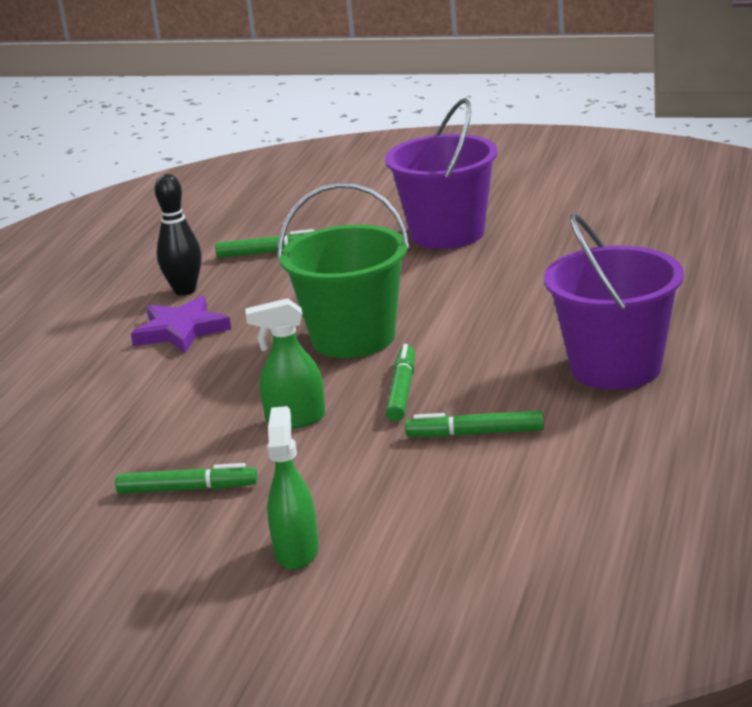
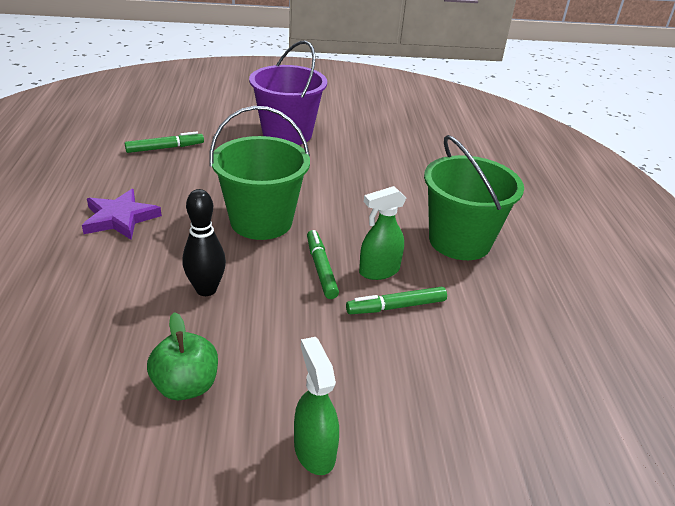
camera: 25 degrees left, 10 degrees up
green marker [115,463,258,494] -> green apple [147,312,218,400]
black bowling pin [155,174,202,296] -> black bowling pin moved to [183,189,226,296]
green spray bottle [245,298,325,429] -> green spray bottle moved to [359,186,406,280]
purple bucket [544,213,684,390] -> green bucket [424,135,524,260]

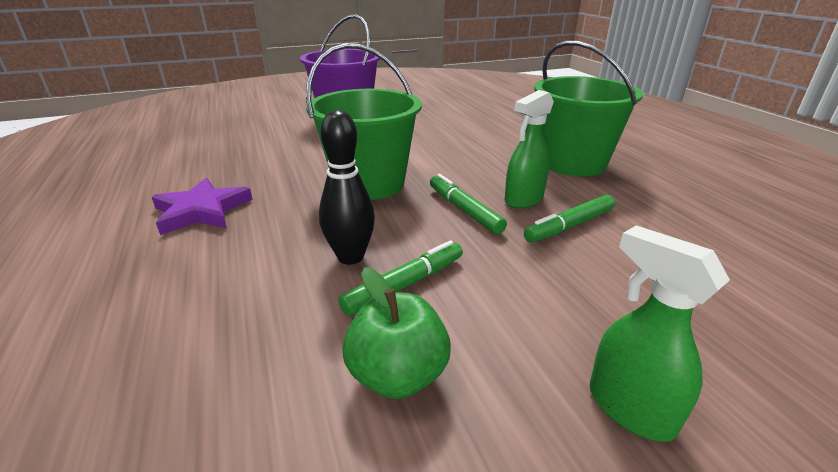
camera: 15 degrees left, 5 degrees down
green marker [125,131,204,153] -> green marker moved to [338,240,463,316]

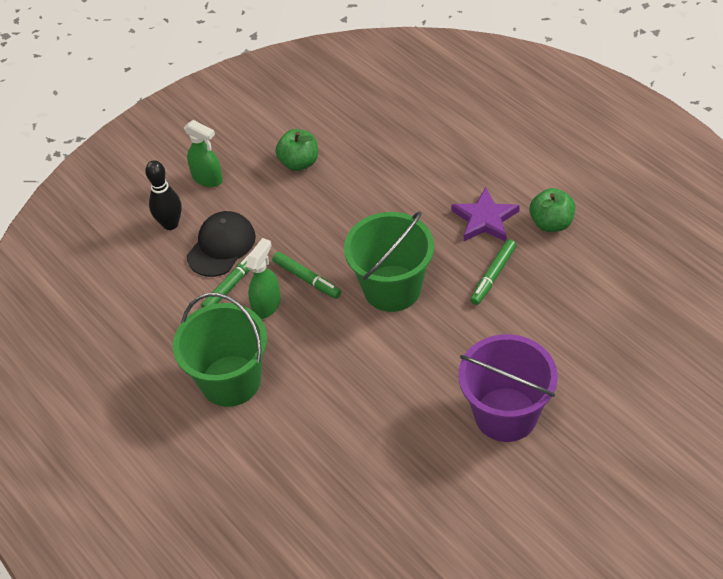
camera: 165 degrees right, 20 degrees up
black bowling pin [319,110,375,265] -> black bowling pin moved to [145,160,182,230]
green marker [338,240,463,316] -> green marker moved to [470,239,516,305]
none -> black cap [187,211,256,277]
none -> green apple [530,188,575,232]

